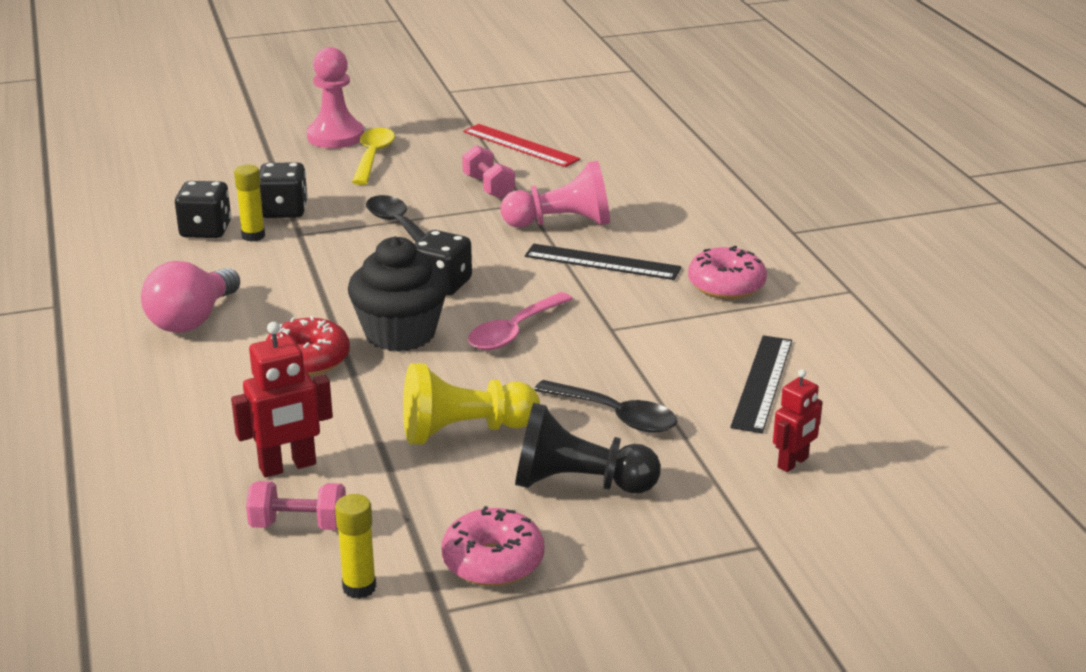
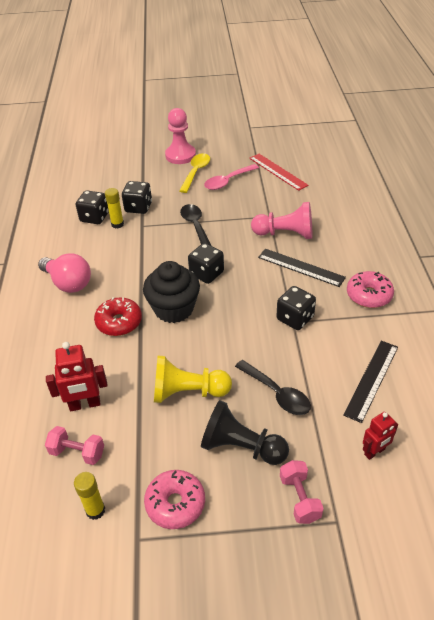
camera: 15 degrees right, 15 degrees up
pink light bulb [141,261,240,333] -> pink light bulb turned 90 degrees counterclockwise [38,253,91,293]
pink dumbbell [462,145,515,199] -> pink dumbbell moved to [280,460,324,524]
pink spoon [468,292,573,350] -> pink spoon moved to [204,164,259,190]
none -> black dice [277,286,316,330]

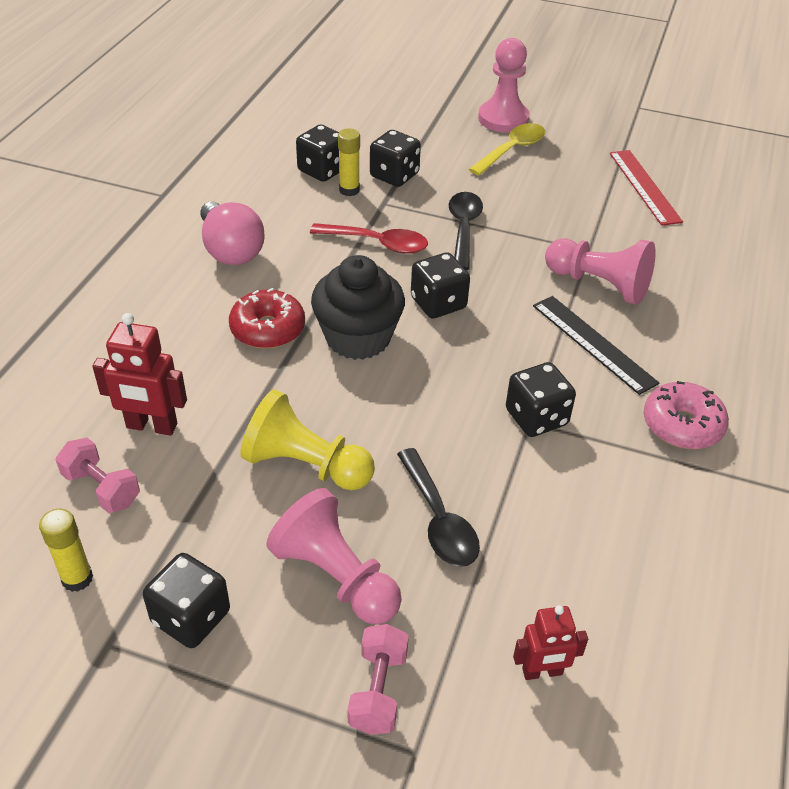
camera: 20 degrees right, 0 degrees up
pink donut [144,470,205,529] -> black dice [143,553,230,648]
black pawn [201,400,289,465] -> pink pawn [266,488,402,625]
pink spoon [204,164,259,190] -> none
black ruler [343,341,398,423] -> none
none -> red spoon [310,223,428,254]

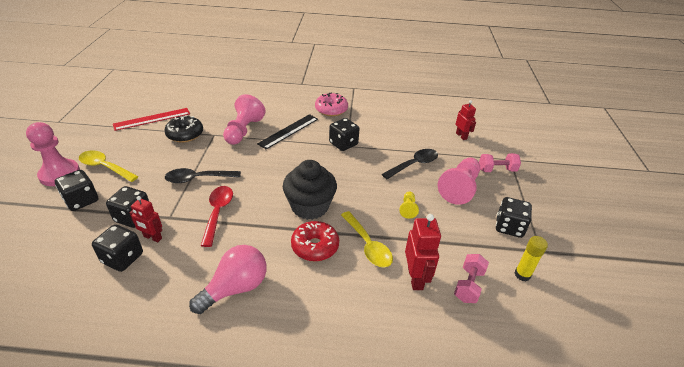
camera: 105 degrees left, 5 degrees down
yellow pawn [240,389,375,490] -> yellow pawn [399,192,419,219], size x0.49
yellow glue stick [338,128,360,196] -> red robot [129,196,162,242]
black dice [411,252,470,319] -> black dice moved to [55,170,98,211]
none -> black donut [164,115,203,143]
none -> yellow spoon [341,211,393,267]

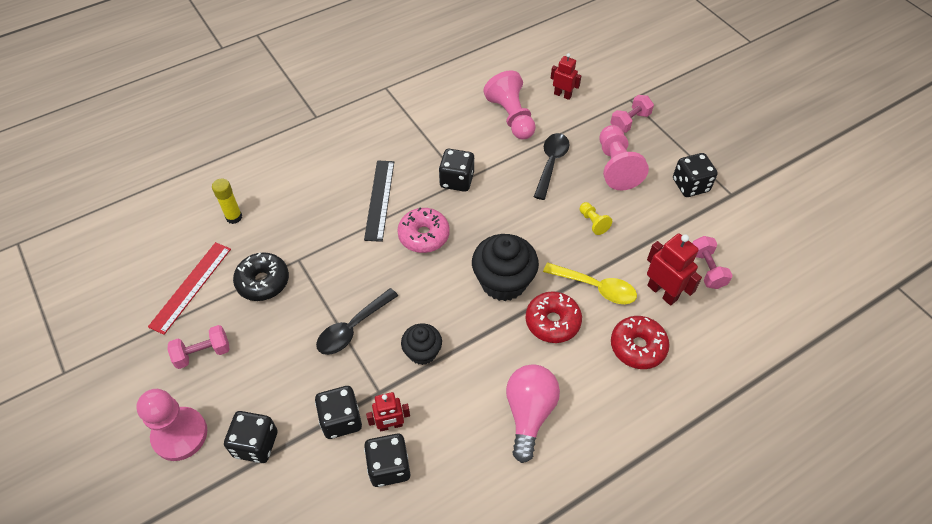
camera: 35 degrees left, 15 degrees up
yellow spoon [79,150,138,182] -> none
red spoon [201,186,233,247] -> black cupcake [401,323,442,365]
pink pawn [223,94,266,145] -> pink pawn moved to [483,70,536,140]
pink donut [315,93,348,116] -> pink donut moved to [397,208,450,253]
yellow glue stick [515,236,548,281] -> yellow glue stick moved to [212,179,242,224]
none -> pink dumbbell [168,325,230,369]
none -> red donut [611,316,670,369]

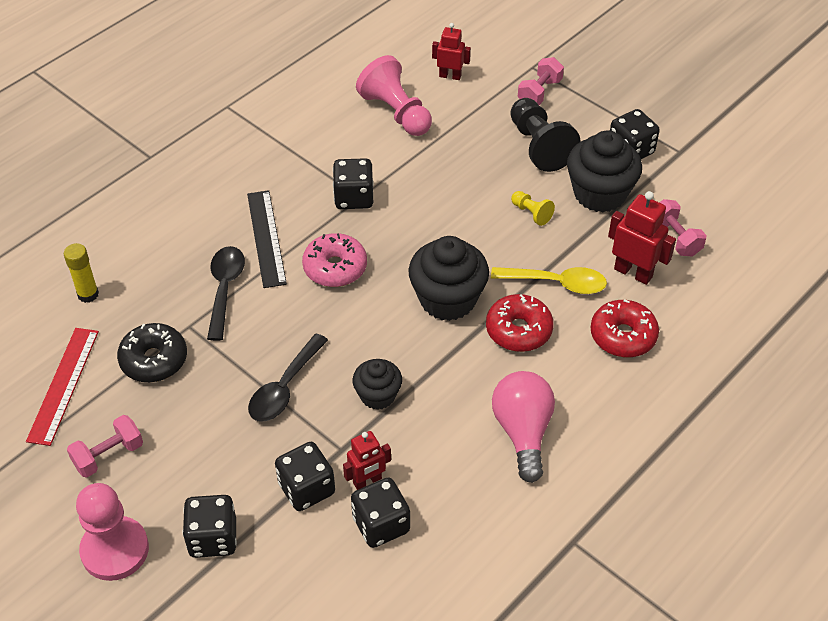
camera: 15 degrees left, 5 degrees down
black spoon [534,133,569,200] -> black spoon moved to [207,246,245,341]
pink pawn [600,125,649,191] -> black pawn [510,98,580,172]
none -> black cupcake [567,130,642,212]

